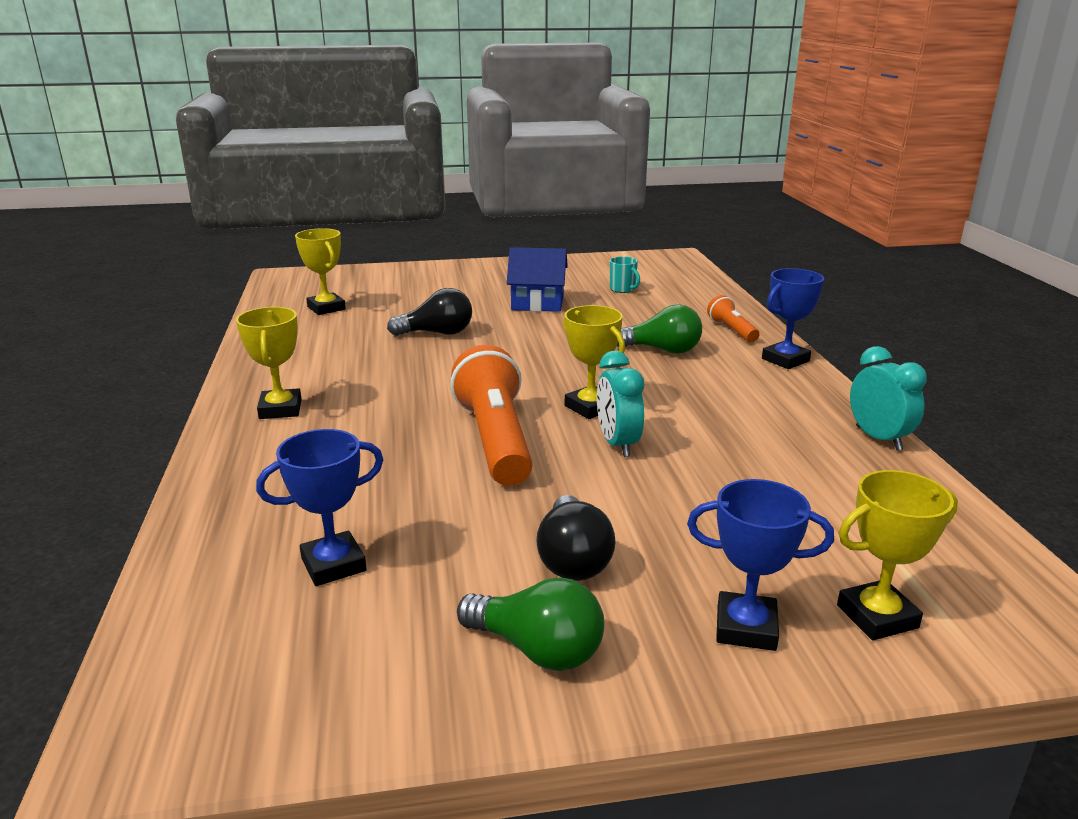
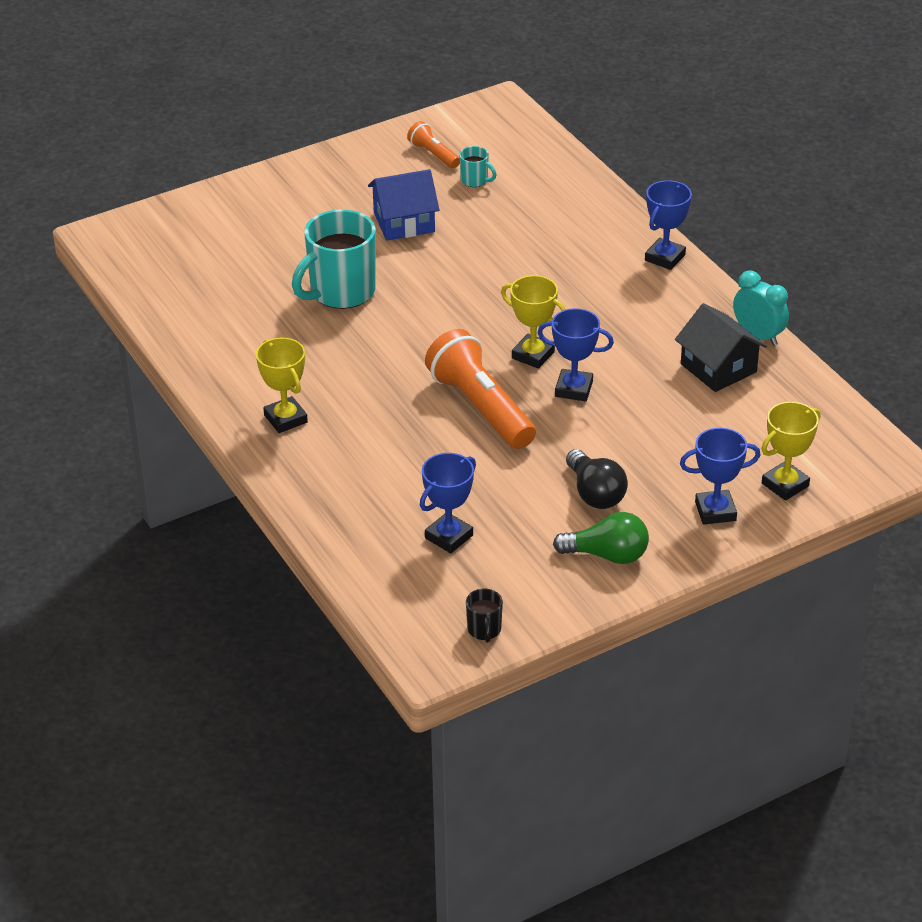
camera: 20 degrees left, 15 degrees up
yellow trophy [295,228,346,315] -> none
black light bulb [387,288,472,336] -> turquoise mug [292,210,376,309]
turquoise clock [597,351,644,457] -> blue trophy [538,308,614,401]
green light bulb [617,304,702,354] -> none
orange flashlight [707,295,759,342] -> orange flashlight moved to [407,121,460,168]
none -> black mug [466,589,503,643]
none -> black house [675,303,767,392]

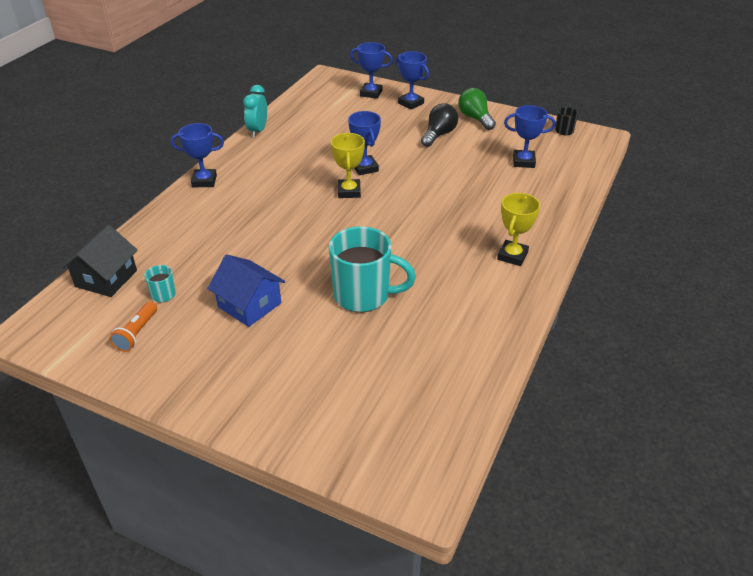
camera: 125 degrees left, 0 degrees up
orange flashlight [425,329,536,449] -> none
black house [675,303,767,392] -> black house moved to [61,225,138,297]
yellow trophy [762,402,821,501] -> blue trophy [350,42,393,99]

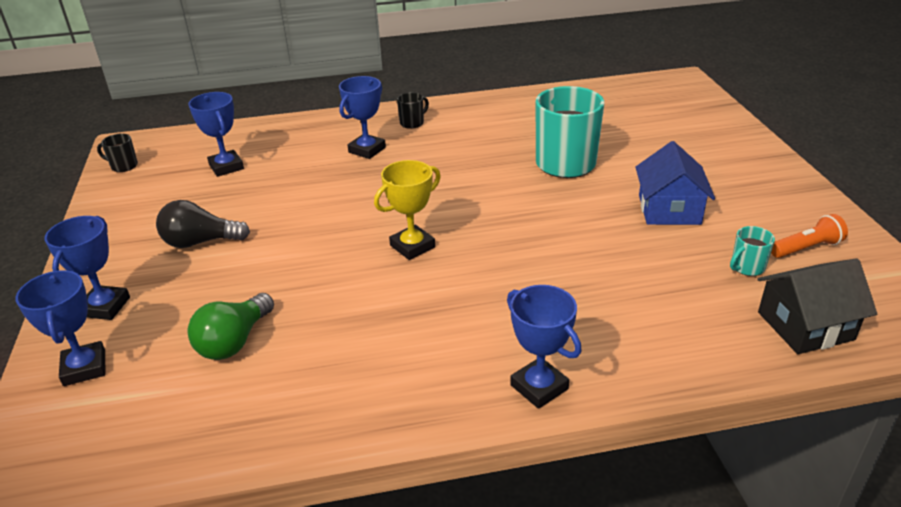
camera: 125 degrees left, 5 degrees down
turquoise clock [243,85,267,137] -> none
blue trophy [348,111,381,175] -> blue trophy moved to [339,76,386,159]
green light bulb [458,88,496,130] -> green light bulb moved to [188,293,274,360]
yellow trophy [497,193,540,266] -> black mug [397,93,429,129]

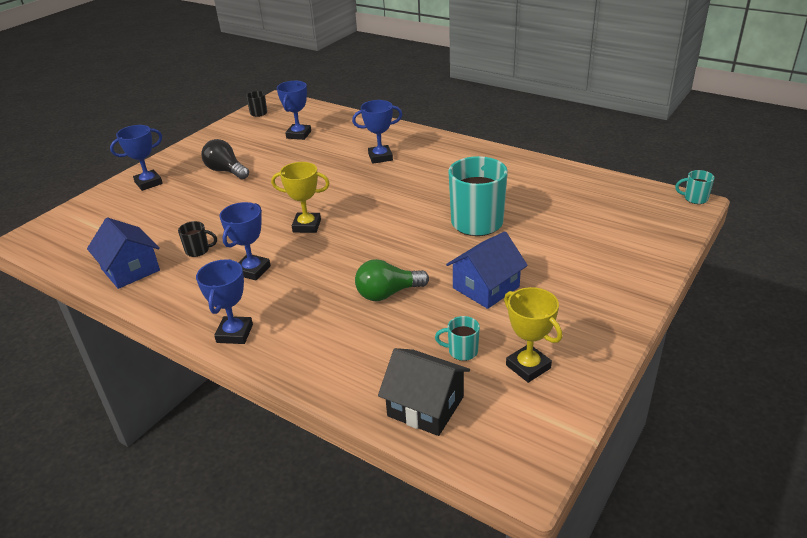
camera: 45 degrees right, 0 degrees up
blue trophy [15,270,105,386] -> blue trophy moved to [219,202,271,281]
green light bulb [188,293,274,360] -> green light bulb moved to [355,259,429,301]
black mug [397,93,429,129] -> black mug moved to [178,221,217,257]
orange flashlight [771,214,848,258] -> yellow trophy [504,287,562,383]
none -> blue house [87,218,160,289]
none -> turquoise mug [675,170,715,204]

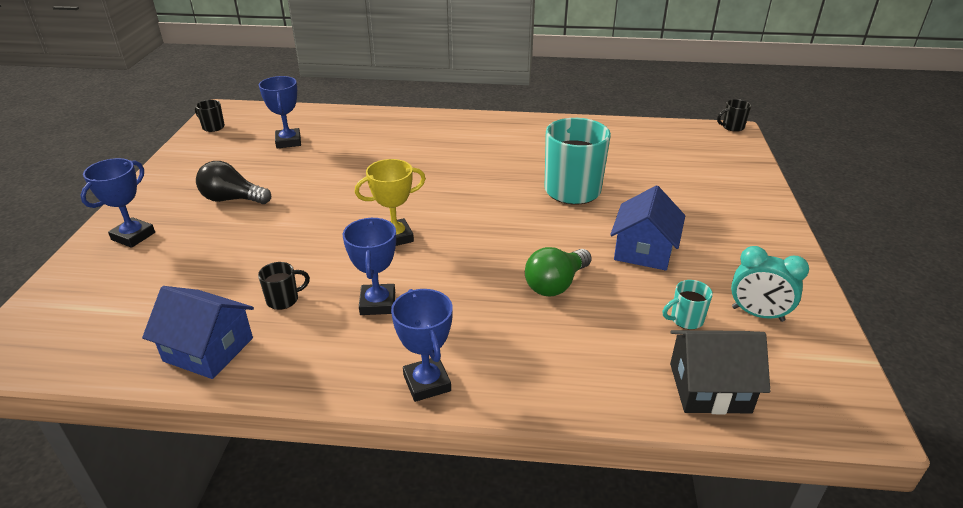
camera: 30 degrees left, 0 degrees up
blue trophy [352,100,403,164] -> none
yellow trophy [504,287,562,383] -> turquoise clock [731,246,809,322]
turquoise mug [675,170,715,204] -> black mug [717,99,751,132]

